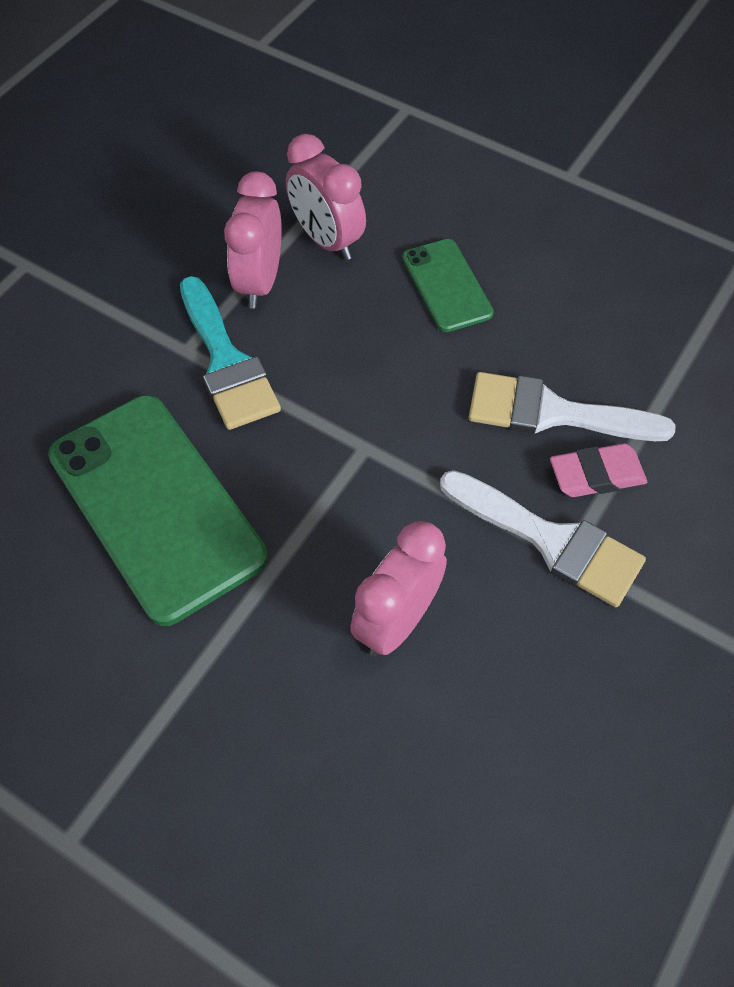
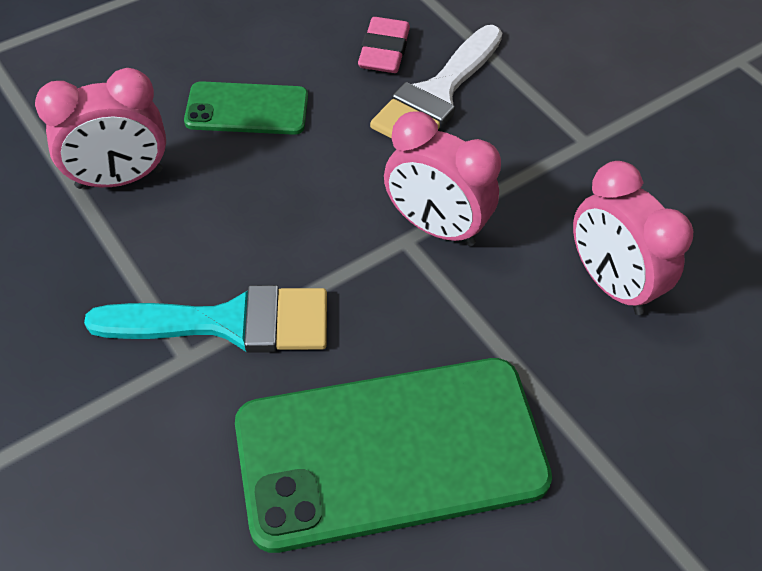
camera: 70 degrees left, 5 degrees down
pink clock [224,172,282,309] -> pink clock moved to [384,111,501,246]
white brush [440,470,646,607] -> none
pink eraser [550,443,647,497] -> pink eraser moved to [358,17,410,73]

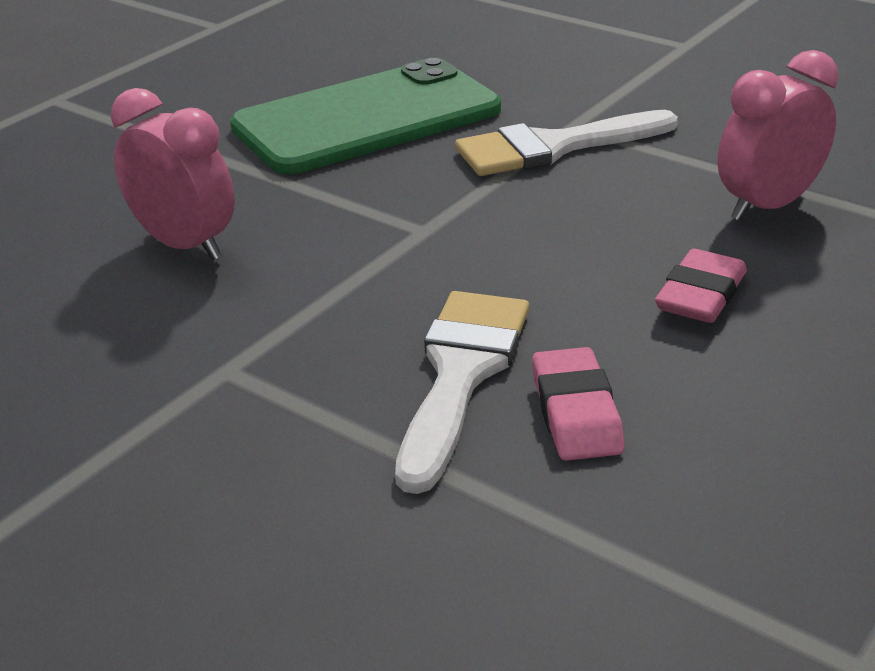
camera: 165 degrees right, 20 degrees down
turquoise brush [84,285,327,353] -> white brush [455,110,678,176]
green phone [184,81,308,135] -> pink eraser [655,249,747,323]
pink clock [384,111,501,246] -> none

